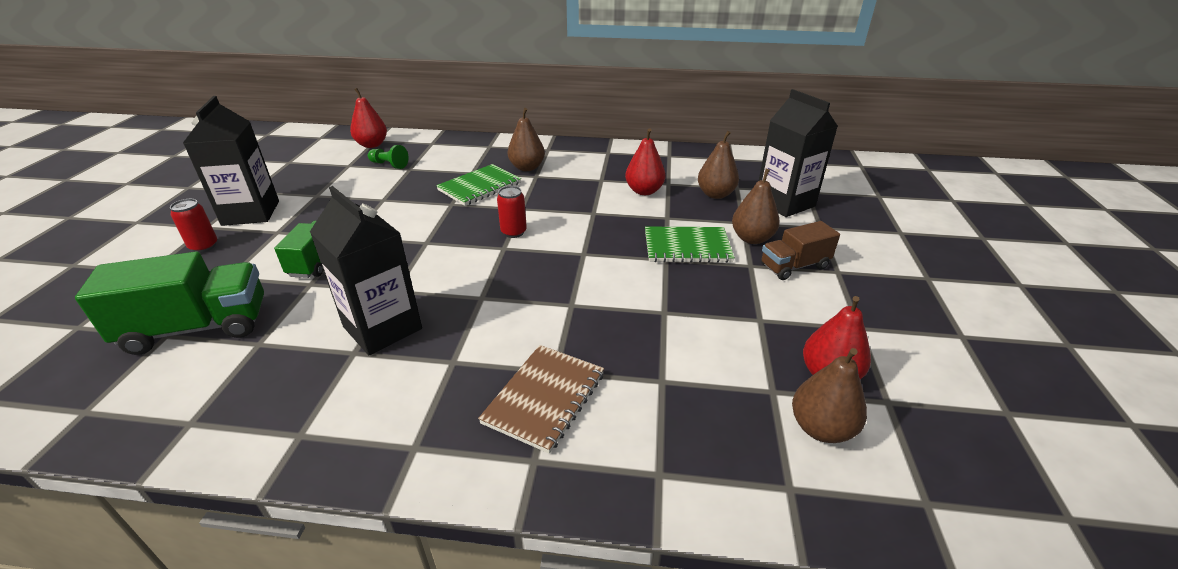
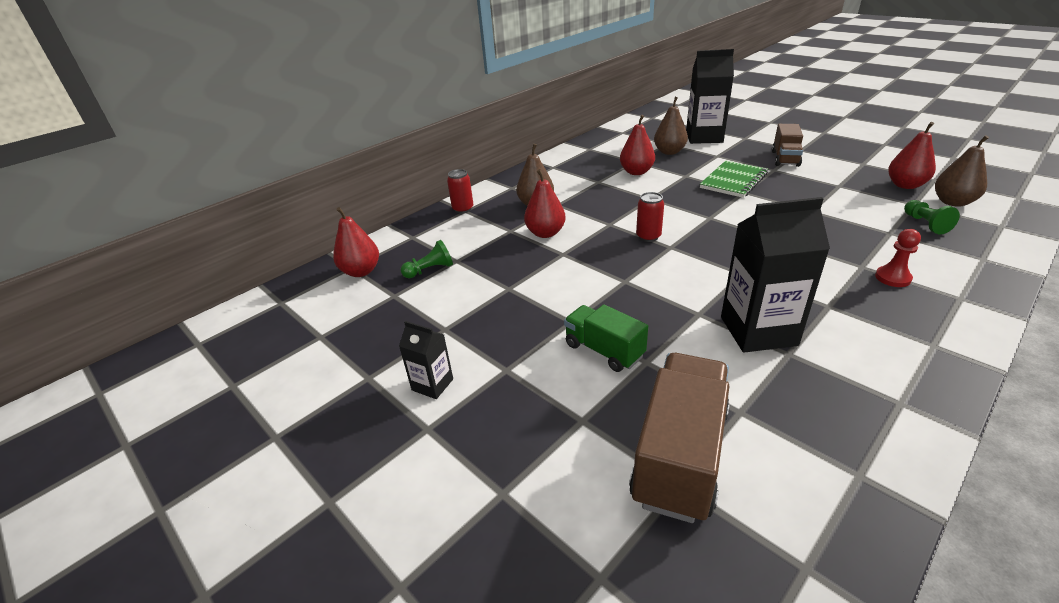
camera: 50 degrees left, 0 degrees up
green truck [75,252,264,355] -> brown truck [629,353,730,523]
red can [170,199,217,253] -> red can moved to [447,169,473,213]
black carton [183,96,279,226] -> black carton [399,321,453,399], size x0.51
green notebook [436,164,521,206] -> red pear [524,169,566,238]
brown notebook [478,345,604,454] -> red pawn [875,229,921,287]
brown pear [732,169,780,244] -> none
none -> green pawn [904,200,960,235]

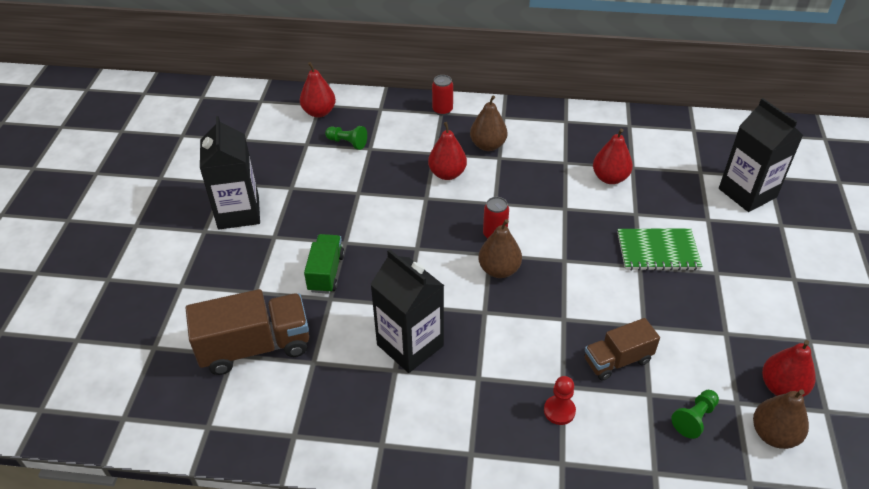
camera: 50 degrees right, 10 degrees up
black carton [399,321,453,399] -> black carton [200,116,260,230], size x1.95
brown pear [654,97,688,155] -> brown pear moved to [478,219,522,278]
brown truck [772,124,803,167] -> brown truck moved to [585,318,660,381]

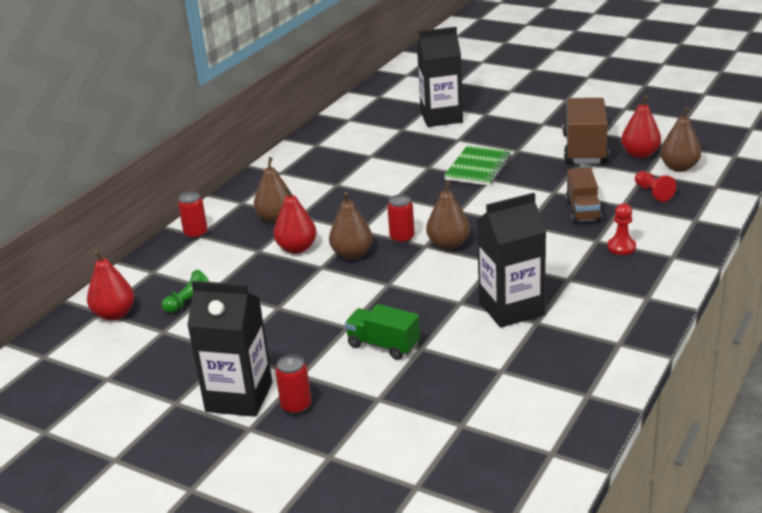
camera: 65 degrees left, 15 degrees down
brown truck [186,289,309,375] -> brown truck moved to [562,98,609,164]
red pear [593,129,633,184] -> none
green pawn [671,390,719,439] -> red pawn [635,171,676,202]
none -> red can [275,355,311,415]
none -> brown pear [329,192,373,260]

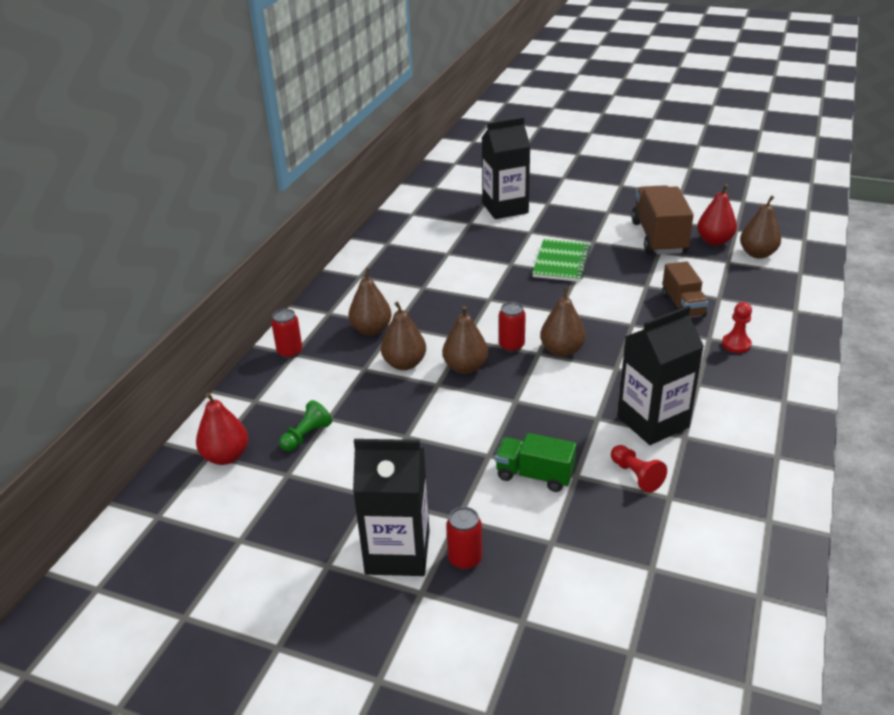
camera: 10 degrees left, 5 degrees up
red pear [273,186,317,254] -> brown pear [381,302,426,370]
red pawn [635,171,676,202] -> red pawn moved to [611,445,667,493]

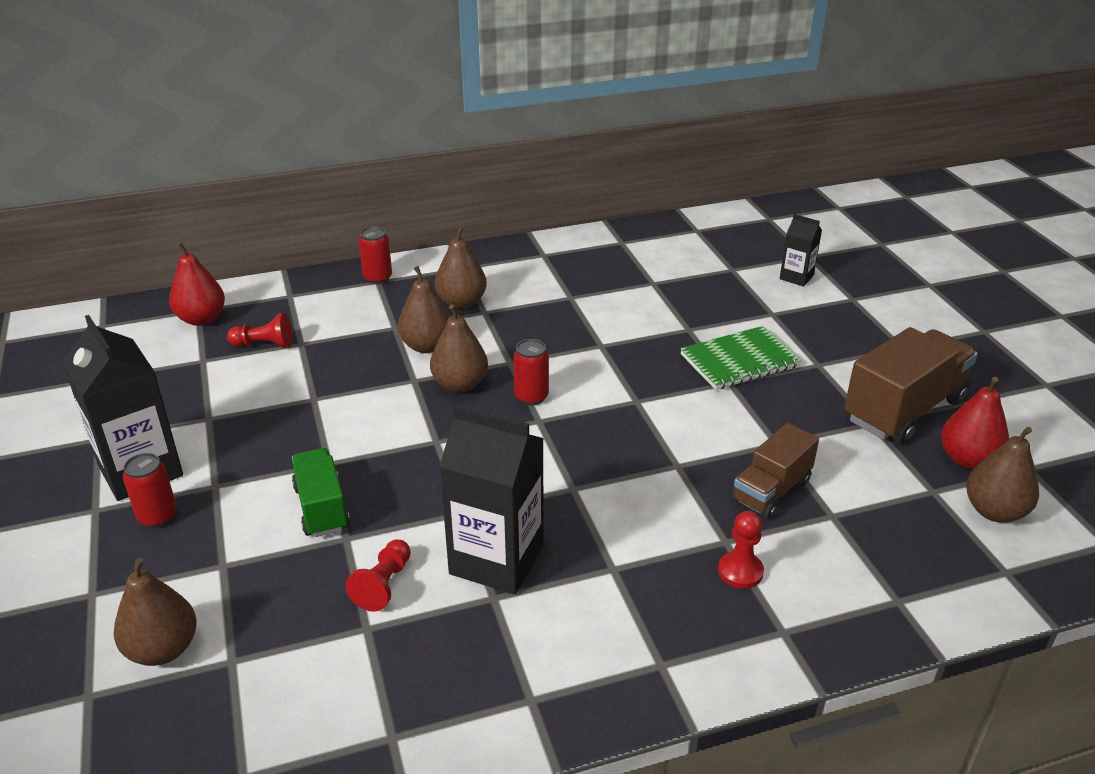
camera: 50 degrees right, 0 degrees up
green pawn [279,400,332,451] -> red pawn [227,313,293,348]
black carton [482,117,530,219] -> black carton [780,214,822,287], size x0.51
brown pear [540,287,586,357] -> brown pear moved to [114,558,197,666]

